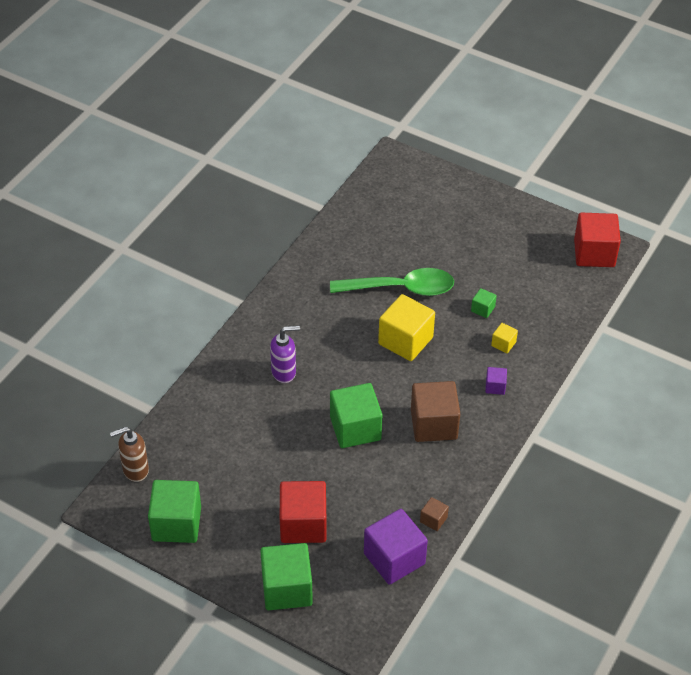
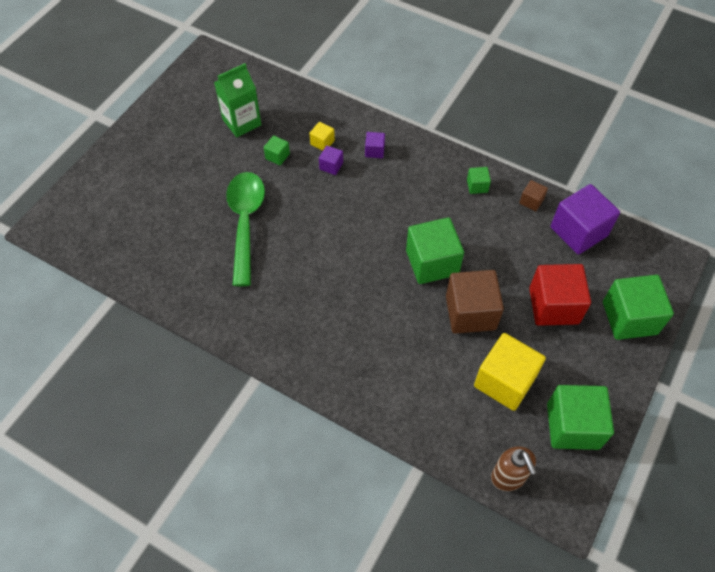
camera: 90 degrees left, 10 degrees up
purple soap dispenser [270,326,300,383] -> none
yellow cube [378,294,435,361] -> yellow cube moved to [474,333,546,411]
brown cube [411,381,460,442] -> brown cube moved to [446,270,504,334]
red cube [574,212,621,267] -> none
none -> green carton [214,63,261,137]
none -> purple cube [319,145,343,175]
none -> green cube [467,167,491,194]

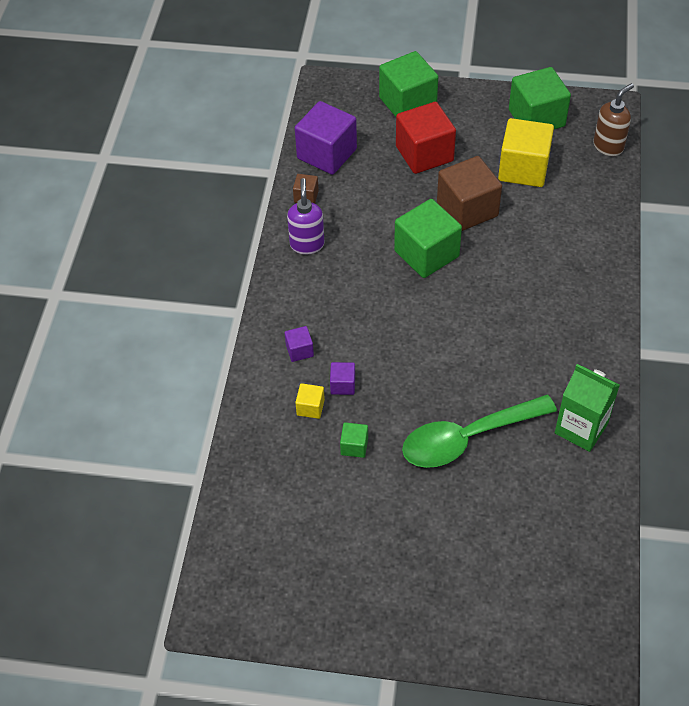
camera: 110 degrees left, 5 degrees down
green carton [214,63,261,137] -> green carton moved to [555,364,620,452]
green cube [467,167,491,194] -> purple soap dispenser [287,178,324,255]

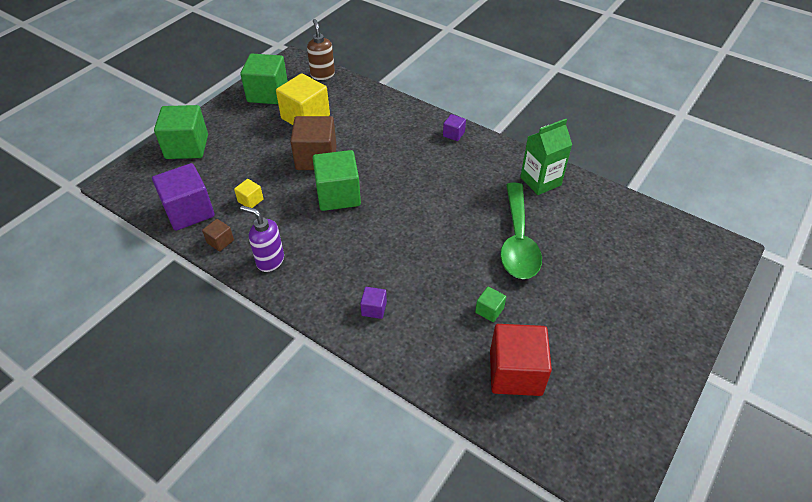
camera: 65 degrees left, 5 degrees down
yellow cube [295,383,325,419] -> yellow cube moved to [234,179,264,208]
purple cube [330,362,355,395] -> purple cube moved to [443,114,466,141]
red cube [396,102,456,174] -> red cube moved to [490,324,552,396]

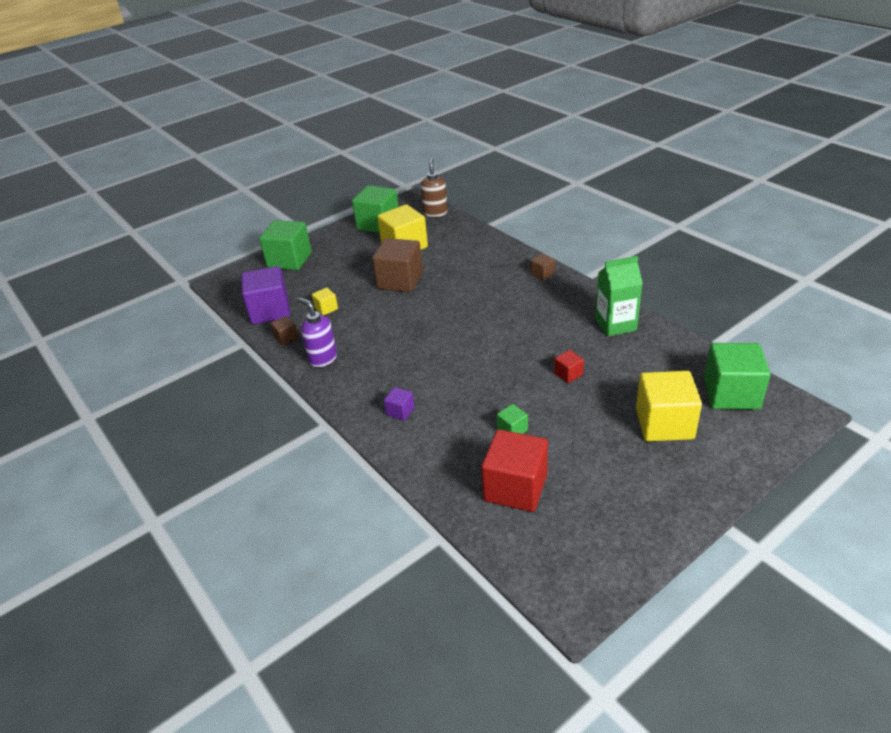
camera: 20 degrees right, 10 degrees down
green cube [313,150,361,211] -> green cube moved to [704,343,770,410]
purple cube [443,114,466,141] -> brown cube [531,253,555,281]
green spoon [500,182,542,279] -> red cube [554,350,584,383]
none -> yellow cube [636,371,702,441]

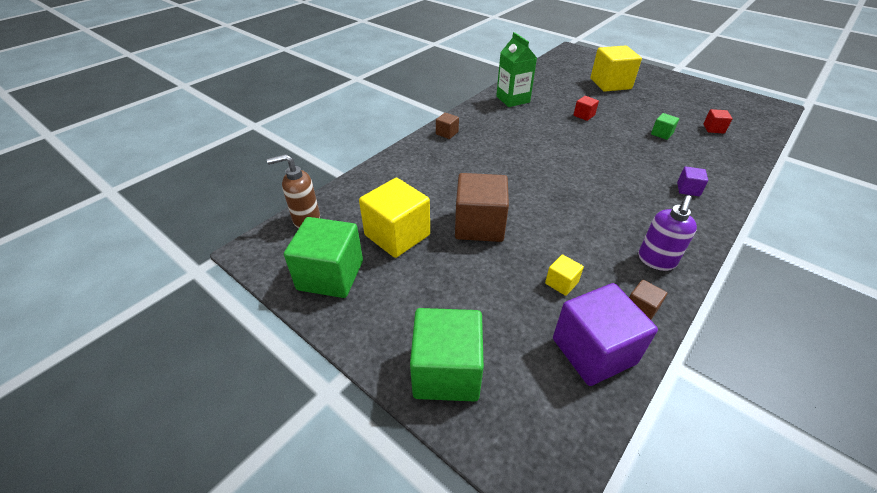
camera: 105 degrees left, 5 degrees up
red cube [481,429,548,512] -> red cube [703,109,732,134], size x0.46
green cube [704,343,770,410] -> none

